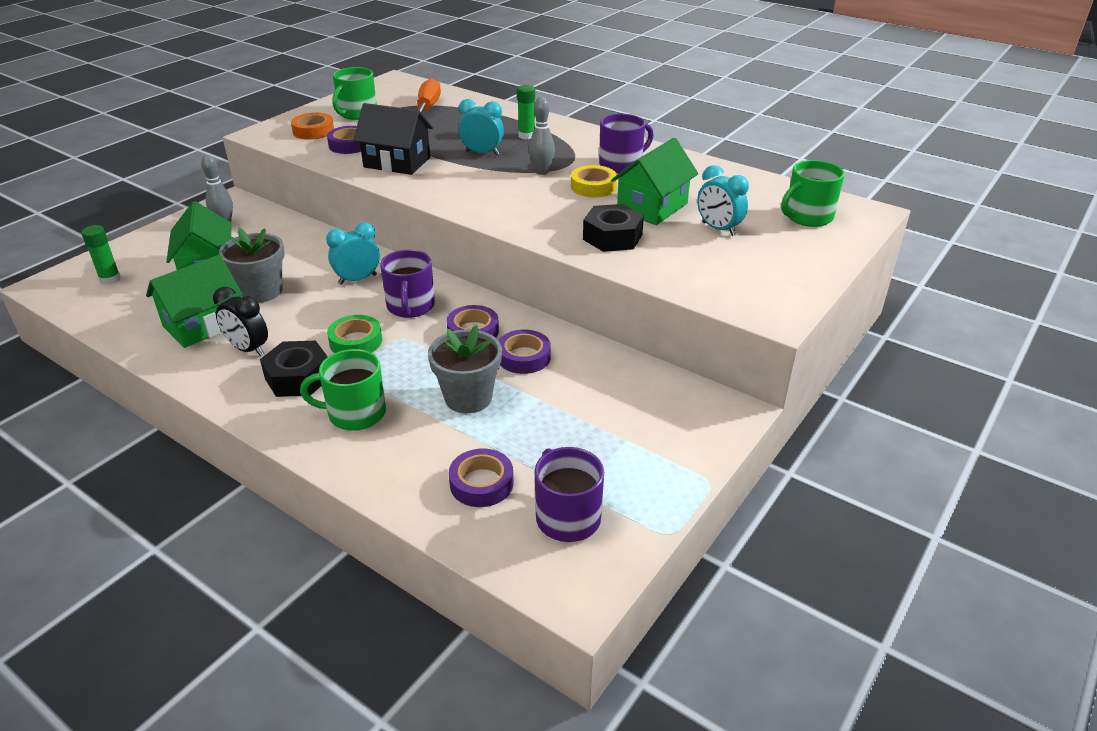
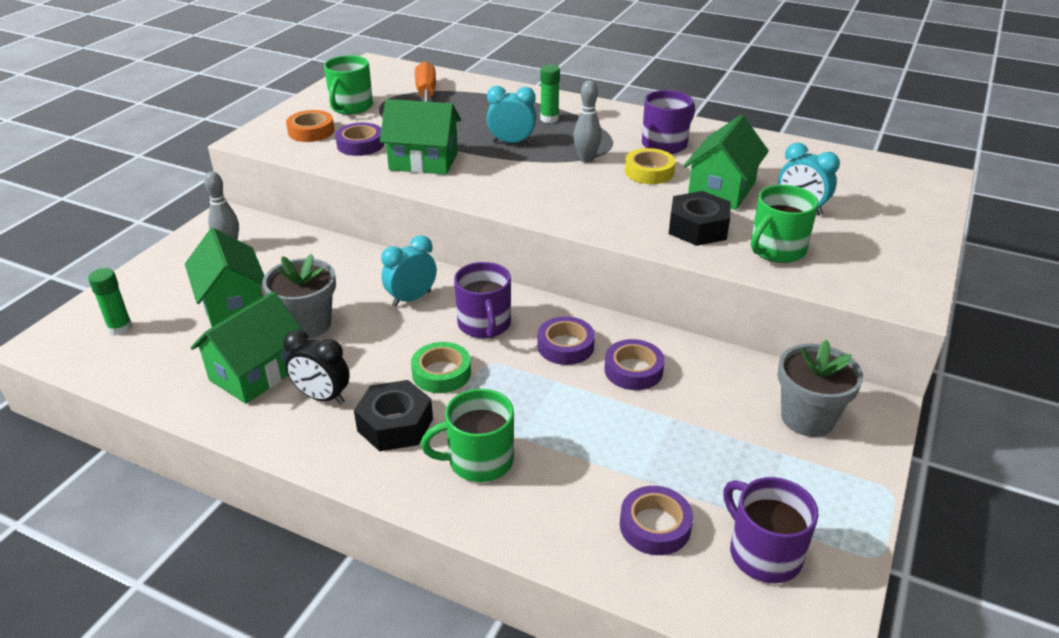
camera: 10 degrees left, 0 degrees up
black house [353,103,433,175] -> green house [380,99,461,175]
grey flower pot [428,325,502,413] -> grey flower pot moved to [778,340,863,437]
green mug [781,160,845,227] -> green mug moved to [751,185,818,263]

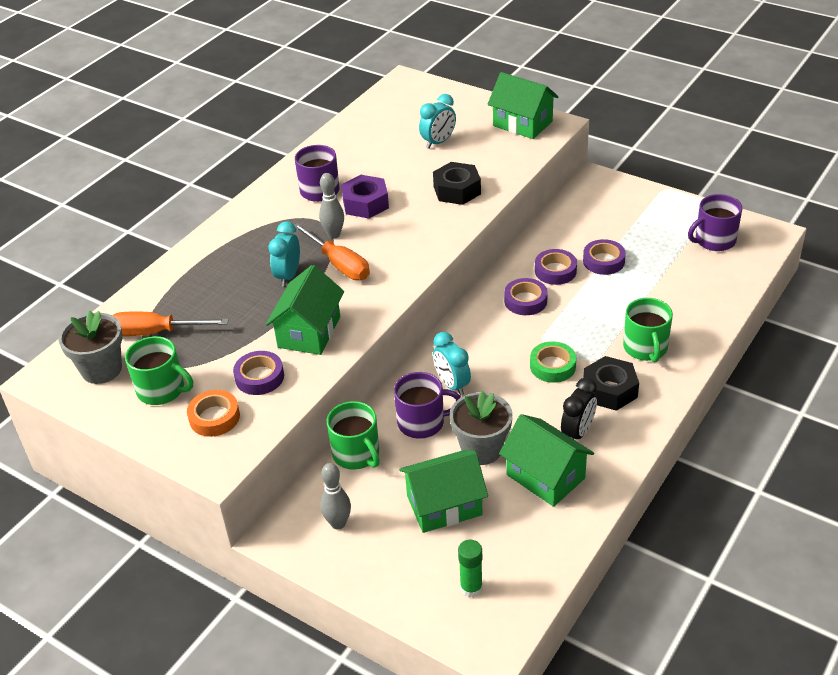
camera: 80 degrees left, 5 degrees up
purple mug [454,262,511,338] -> purple mug moved to [394,372,461,439]
green glue stick [540,65,560,123] -> none
purple tape [620,486,693,555] -> purple tape moved to [583,239,626,275]
yellow tape [625,148,675,184] -> purple nut [341,175,389,219]
green house [683,115,769,210] -> green house moved to [488,72,559,139]
green mug [751,185,818,263] -> green mug moved to [327,401,380,470]
grey flower pot [778,340,863,437] -> grey flower pot moved to [58,311,123,384]
none -> orange screwdriver [294,223,370,280]

